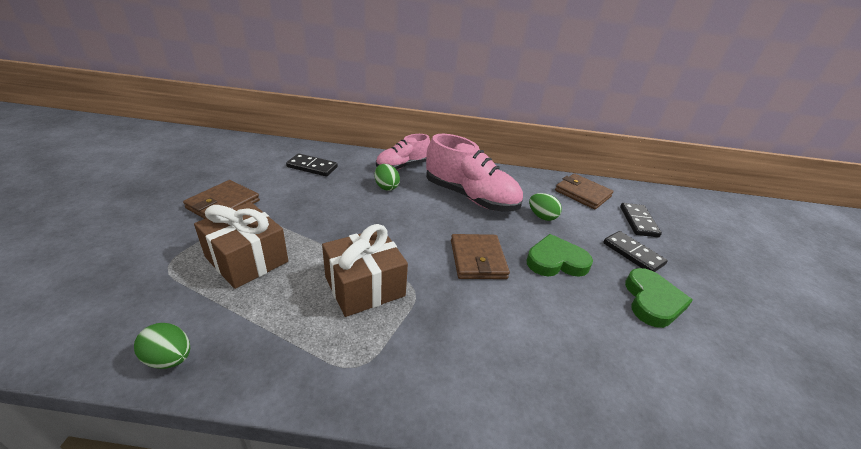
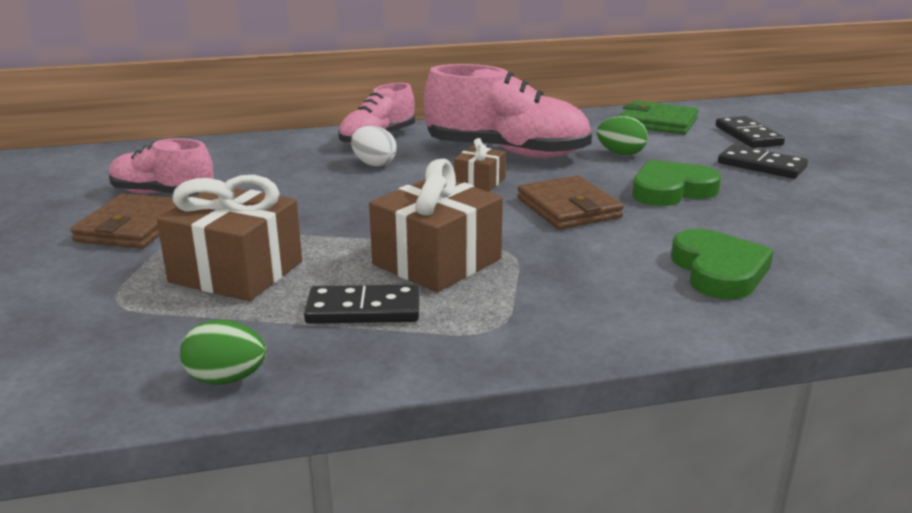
camera: 15 degrees left, 10 degrees down
black domino [286,153,338,177] -> black domino moved to [304,284,420,324]
green egg [374,164,400,191] -> white egg [351,126,397,167]
brown wallet [555,174,613,209] -> green wallet [619,100,699,135]
green heart [625,268,693,328] -> green heart moved to [671,229,774,299]
none -> pink shoe [109,139,214,195]
none -> brown gift [454,138,506,192]

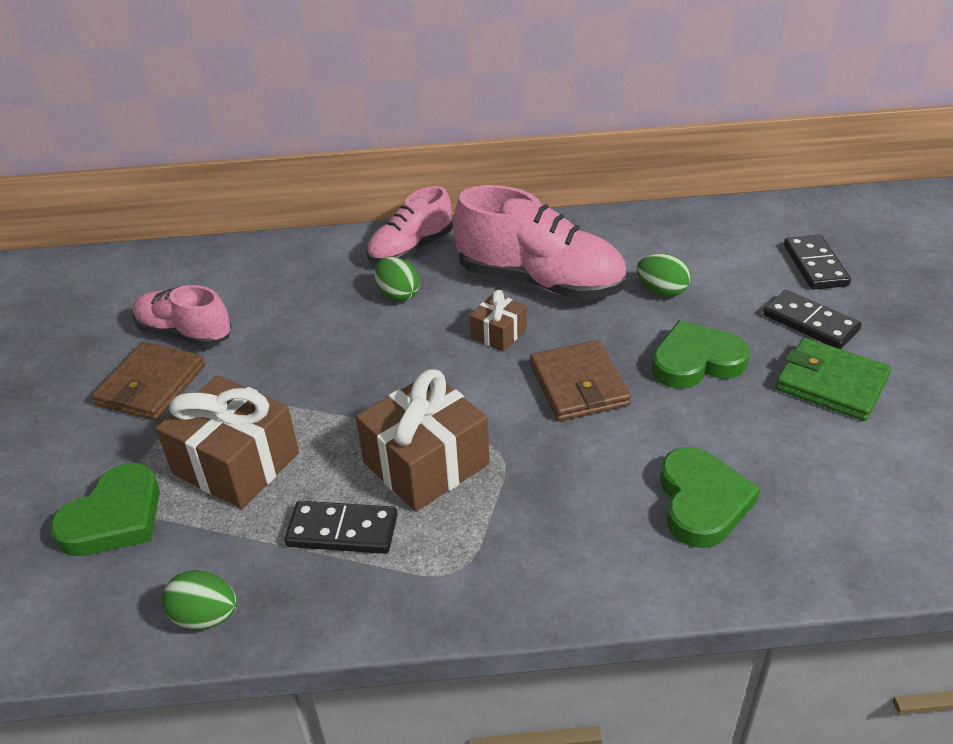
camera: 10 degrees right, 15 degrees up
white egg [351,126,397,167] -> green egg [374,257,420,302]
green wallet [619,100,699,135] -> green wallet moved to [776,338,891,421]
none -> green heart [50,463,160,556]

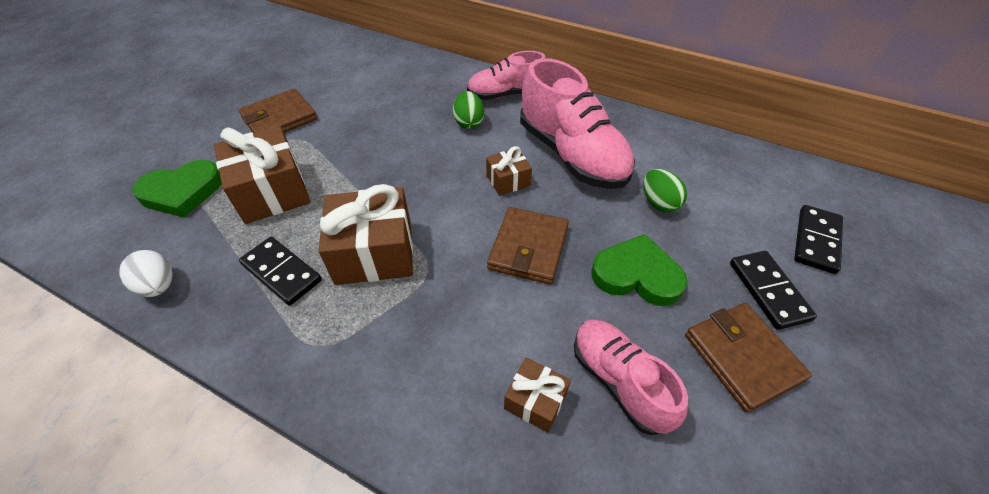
camera: 30 degrees right, 10 degrees up
pink shoe [133,285,231,347] -> pink shoe moved to [574,319,688,435]
green egg [162,570,237,630] -> white egg [119,250,173,297]
green heart [660,447,761,548] -> brown gift [504,358,571,433]
green wallet [776,338,891,421] -> brown wallet [685,303,812,412]

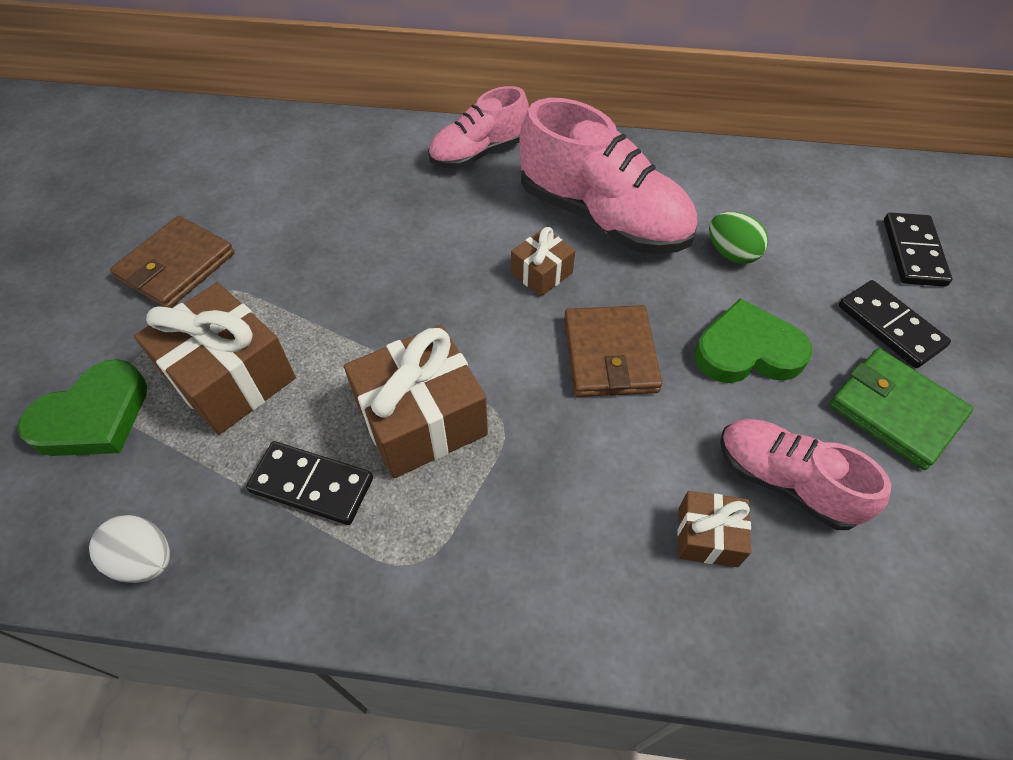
camera: 20 degrees left, 5 degrees up
green egg [453,91,484,129] -> none
brown wallet [685,303,812,412] -> green wallet [829,348,974,470]

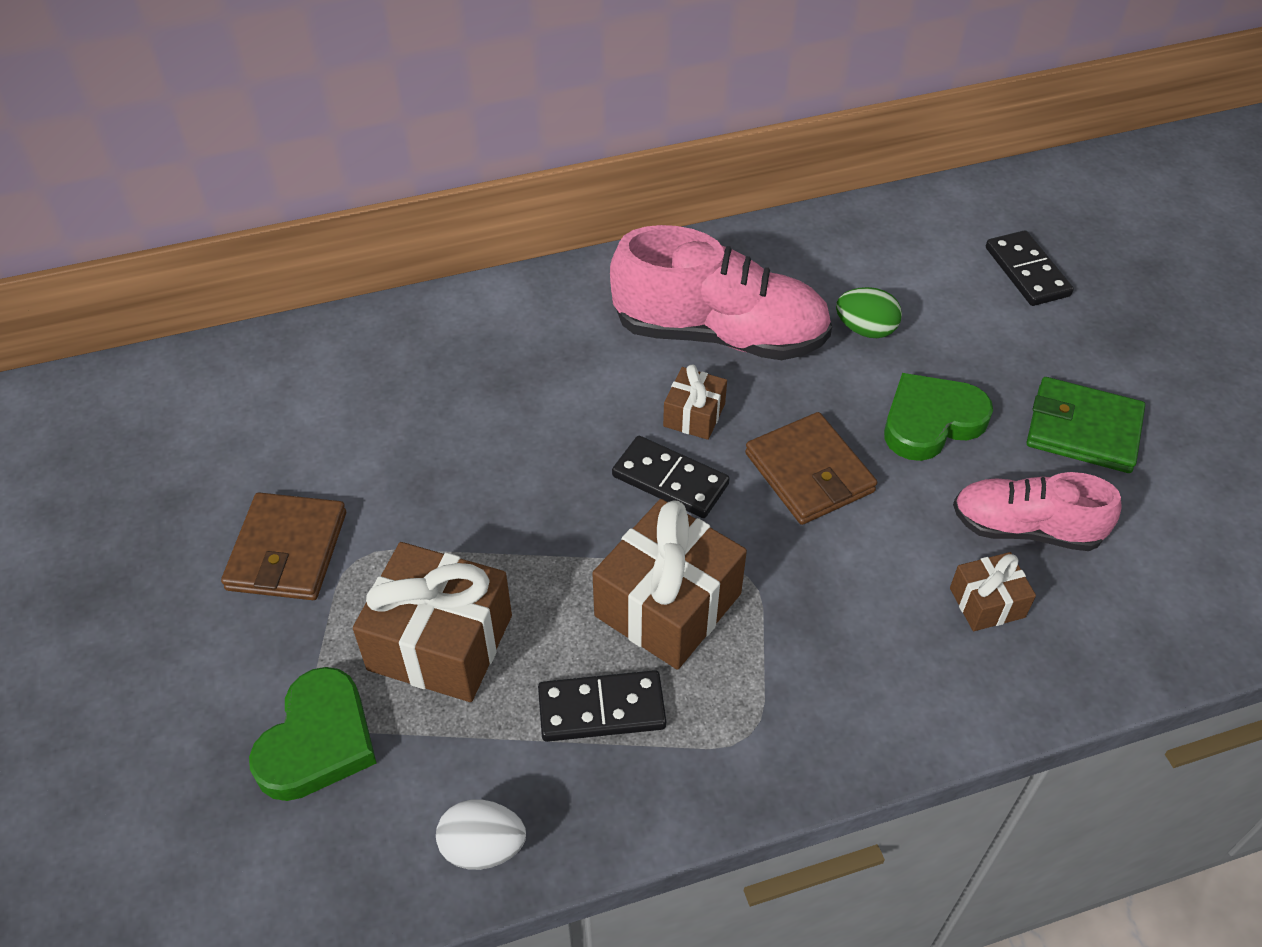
camera: 25 degrees left, 5 degrees down
pink shoe [428,86,529,169] -> none
black domino [839,280,951,368] -> black domino moved to [612,436,730,518]

